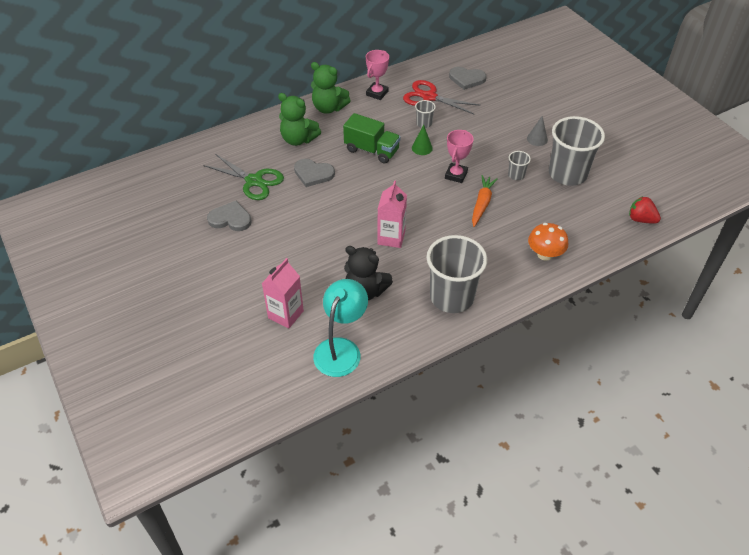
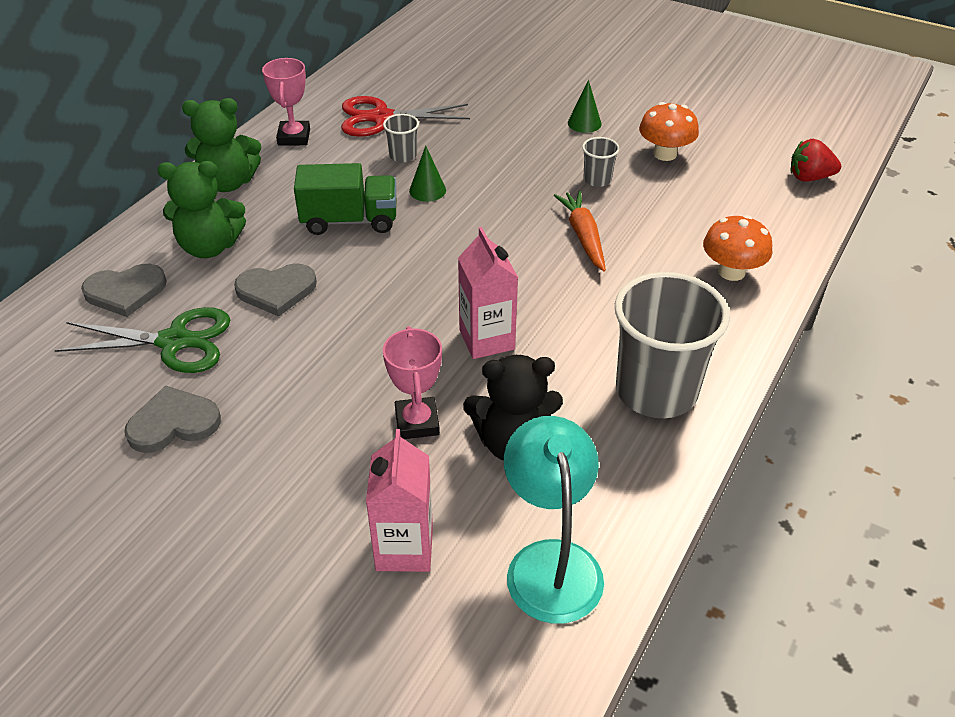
camera: 30 degrees left, 5 degrees down
pink trophy [445,130,474,183] -> pink trophy moved to [383,326,442,439]
grey heart [449,67,486,90] -> grey heart moved to [81,264,167,317]
grey cone [527,116,548,146] -> green cone [568,80,601,133]
grey cup [549,116,605,186] -> orange mushroom [639,102,699,161]

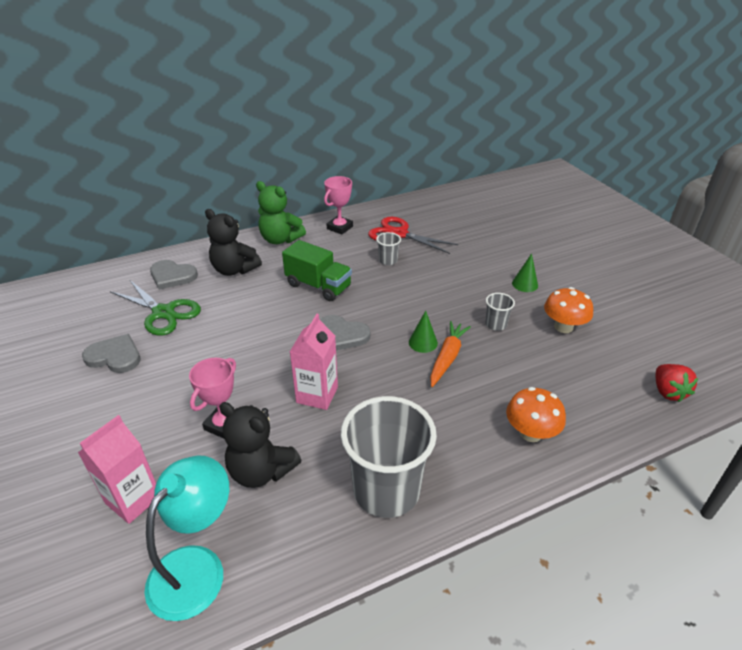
camera: 35 degrees right, 5 degrees down
green teddy bear [157,161,246,258] -> black teddy bear [205,209,262,276]
grey heart [234,264,317,316] -> grey heart moved to [320,315,370,351]
green cone [409,146,446,202] -> green cone moved to [409,311,438,353]
red strawberry [791,139,841,182] -> red strawberry turned 135 degrees counterclockwise [656,364,698,402]

